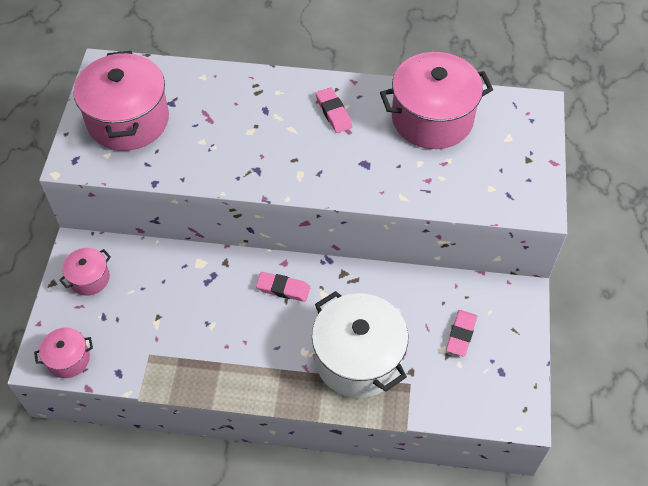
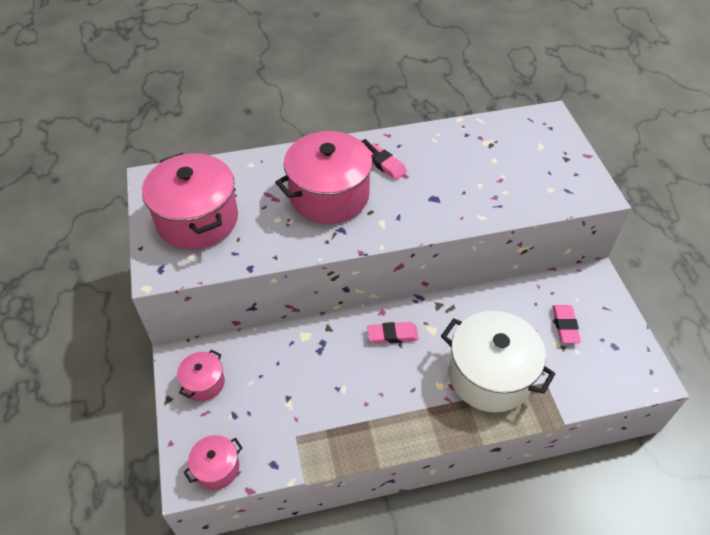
camera: 20 degrees left, 5 degrees down
pink pot [380,52,493,149] -> pink pot moved to [275,131,379,224]

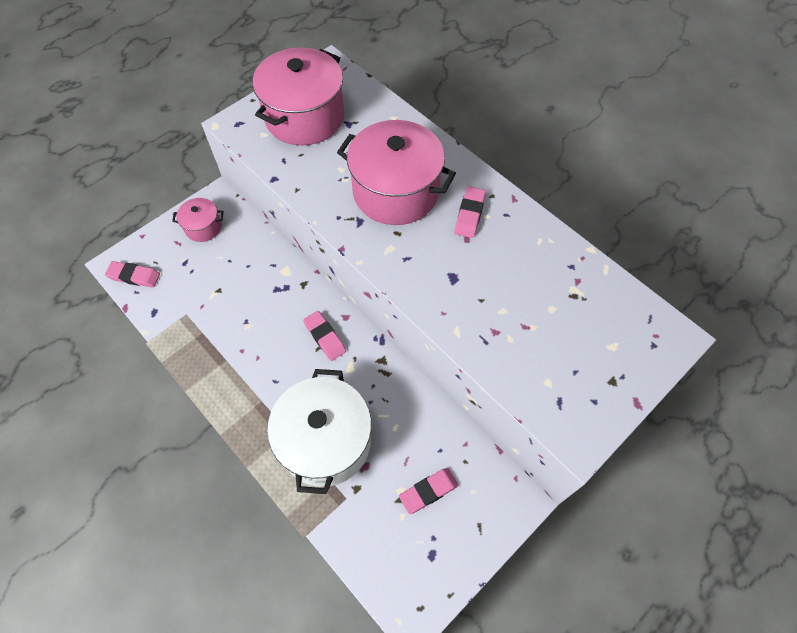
camera: 60 degrees right, 10 degrees up
pink pot [183,435,243,490] -> pink eraser [105,261,160,288]

